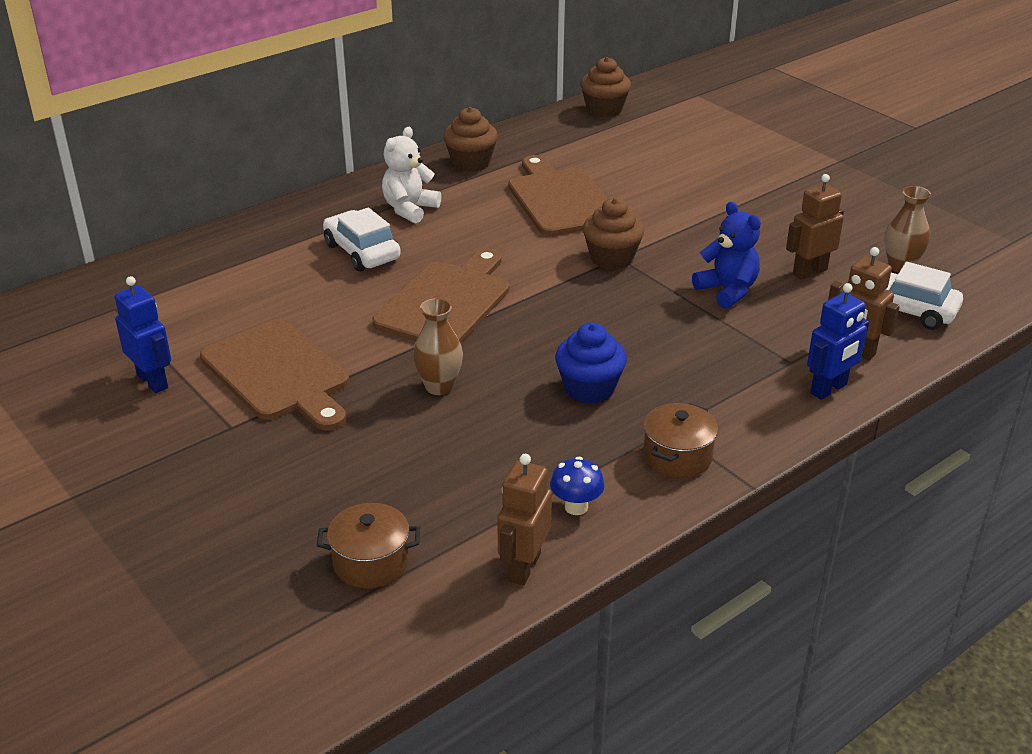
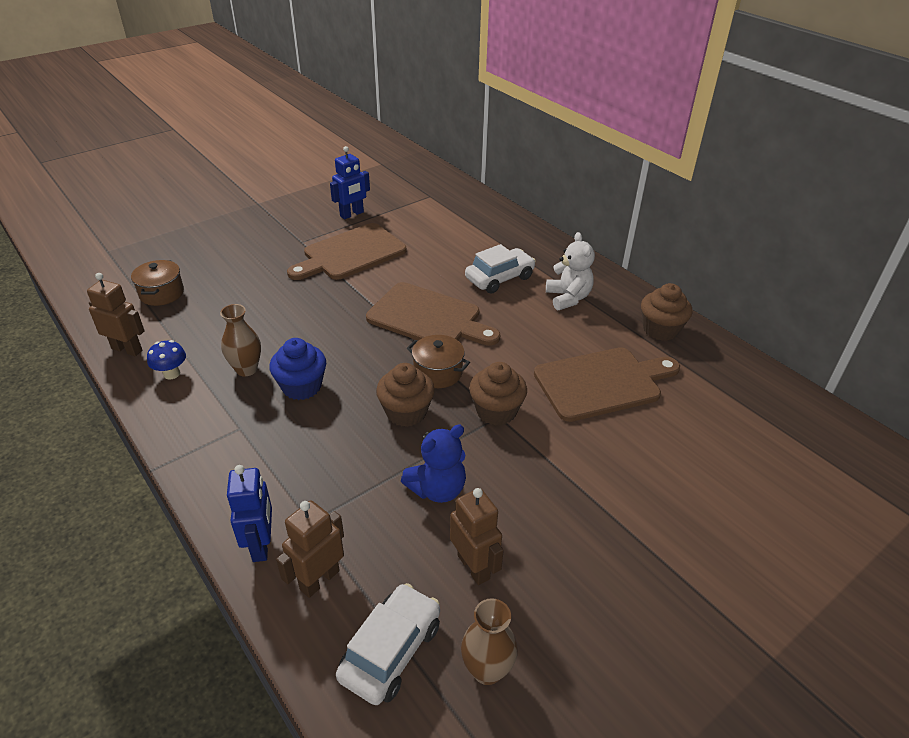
camera: 90 degrees right, 5 degrees up
white teddy bear [382,127,441,223] -> white teddy bear turned 45 degrees clockwise [546,232,595,310]
brown vase [413,298,463,395] -> brown vase moved to [220,304,261,377]
brown cupcake [581,57,631,118] -> brown cupcake moved to [376,363,435,427]
brown pot [644,403,718,478] -> brown pot moved to [407,335,470,388]
blue robot [807,283,869,400] -> blue robot turned 150 degrees counterclockwise [227,465,272,562]

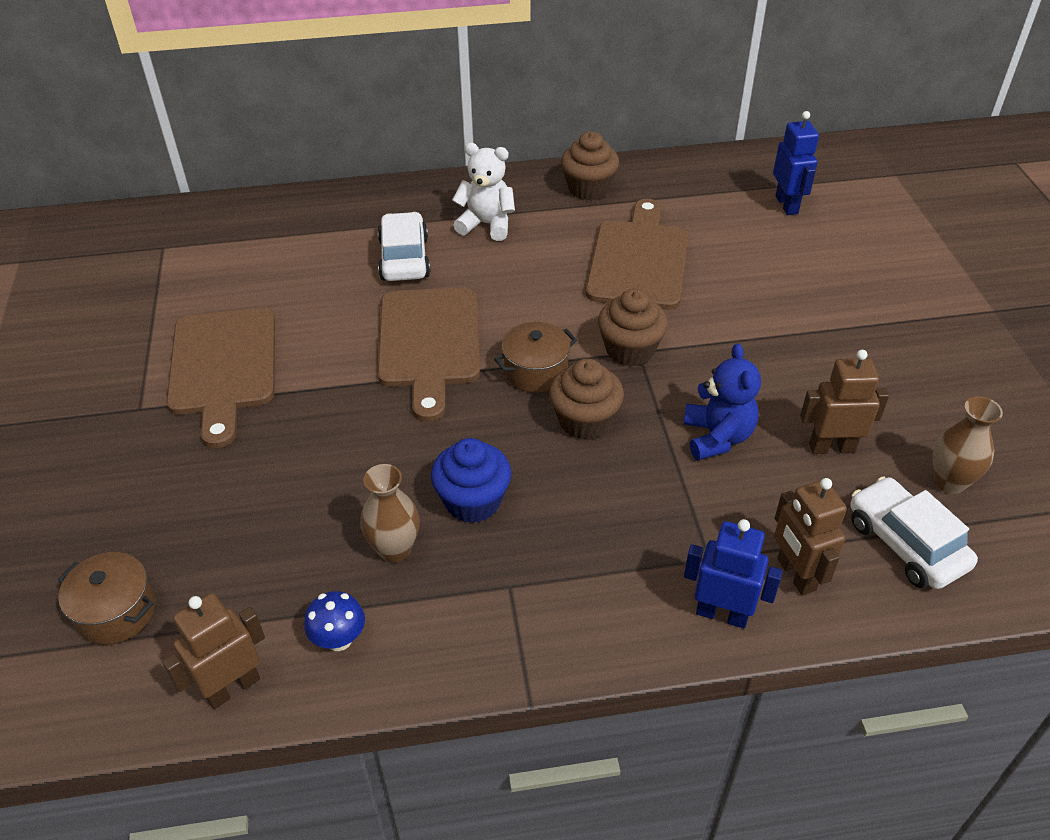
camera: 60 degrees left, 5 degrees up
blue robot [330,146,370,219] -> blue robot moved to [773,111,819,215]
brown cutting board [366,282,500,346] -> brown cutting board turned 120 degrees clockwise [377,288,480,422]

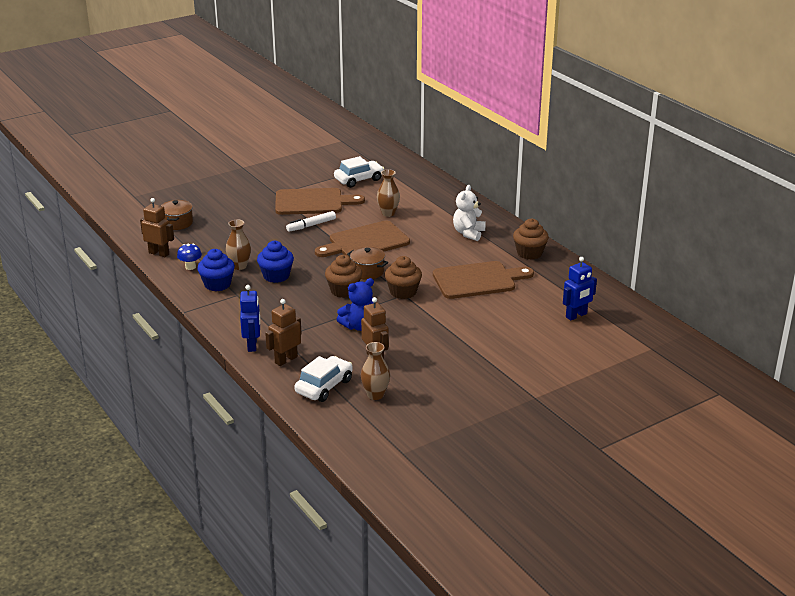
camera: 65 degrees right, 15 degrees down
brown cutting board [166,307,275,448] -> brown cutting board turned 150 degrees counterclockwise [275,188,365,215]
white car [378,212,431,281] -> white car moved to [334,156,384,188]
white teddy bear [452,143,515,241] -> white teddy bear turned 150 degrees counterclockwise [453,185,486,241]
none -> blue cupcake [197,249,235,291]
none -> white marker [286,211,336,232]
none -> brown vase [377,169,400,217]

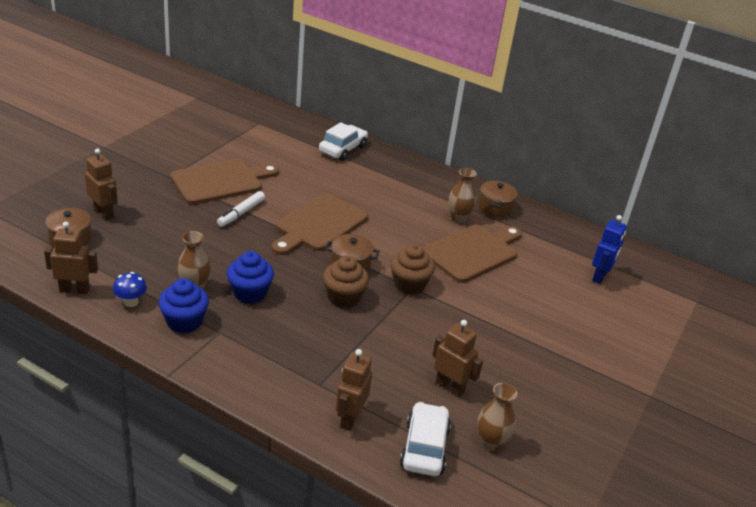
camera: 30 degrees left, 5 degrees up
blue robot [240,285,260,352] -> none
white car [334,156,384,188] -> white car moved to [319,122,368,161]
blue teddy bear [337,278,376,331] -> none
brown vase [377,169,400,217] -> brown vase moved to [449,168,477,223]
white teddy bear [453,185,486,241] -> none
brown cupcake [513,219,549,260] -> brown pot [478,181,518,217]
none -> brown robot [85,148,117,220]

